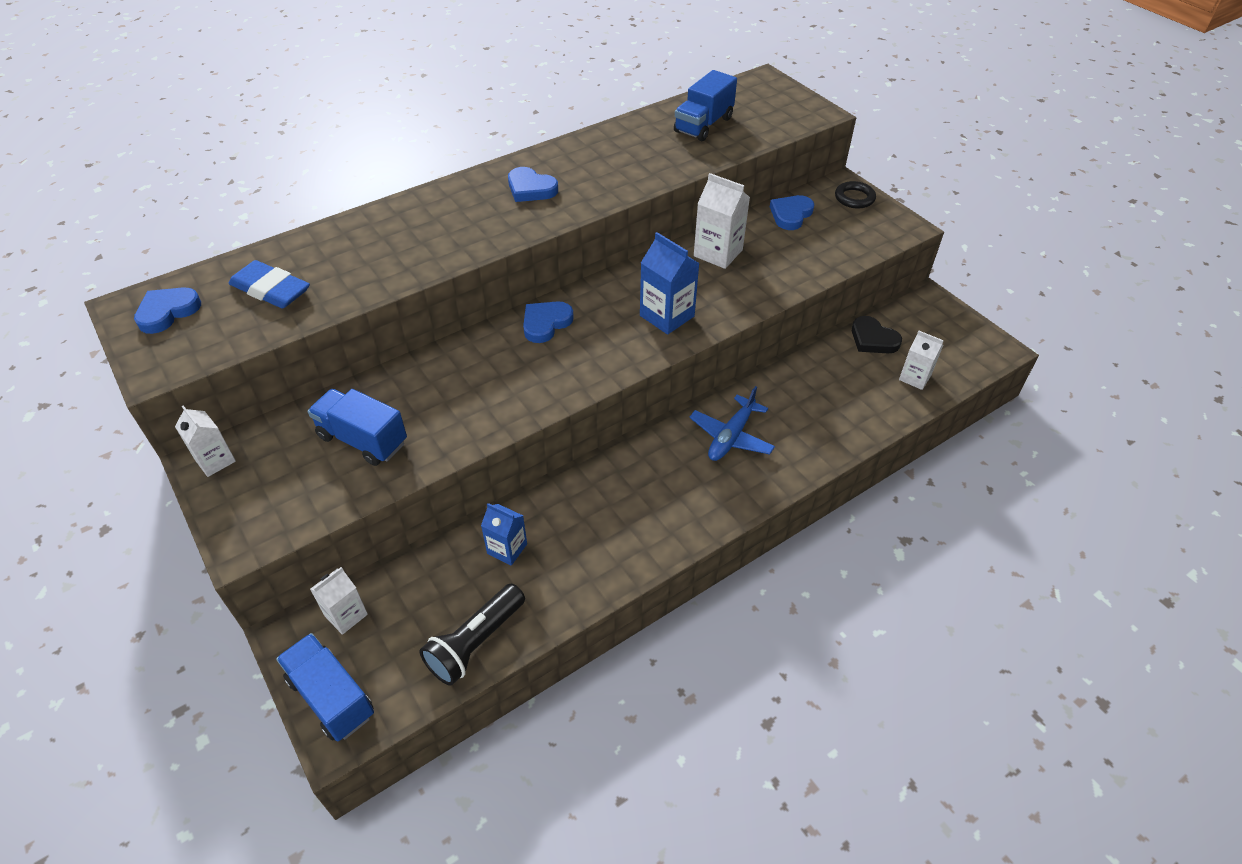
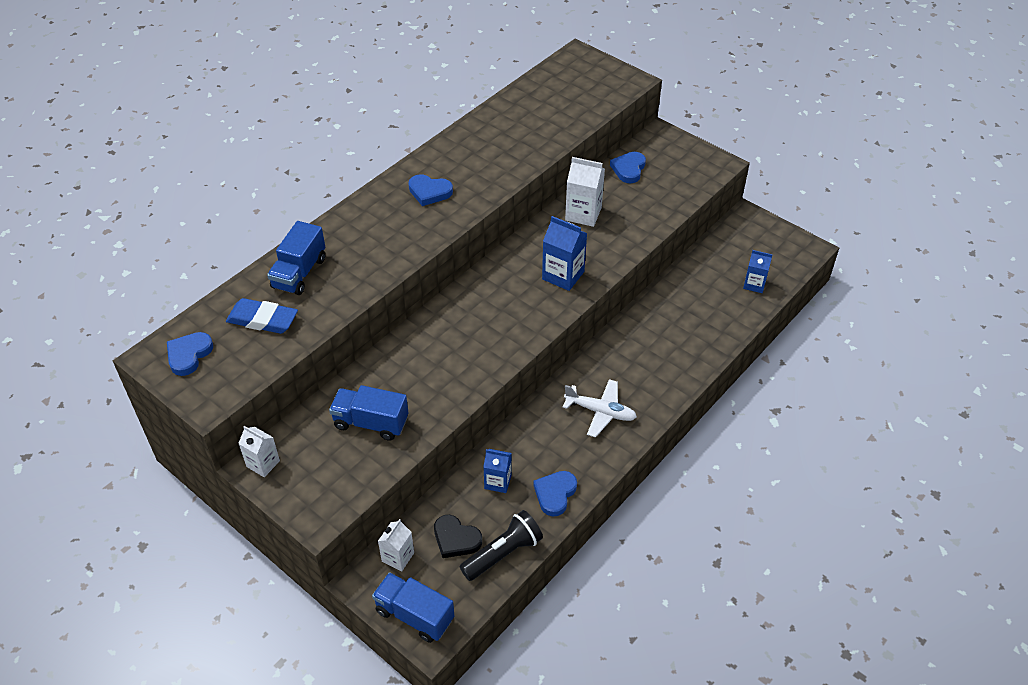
camera: 15 degrees left, 0 degrees up
black flashlight [420,584,525,686] -> black flashlight turned 150 degrees counterclockwise [460,510,543,581]
blue heart [523,301,574,343] -> blue heart moved to [533,471,577,516]
blue truck [674,70,737,141] -> blue truck moved to [267,221,325,295]
blue plane [689,386,775,461] -> none
black ring [835,181,876,209] -> none
black heart [852,316,902,354] -> black heart moved to [434,515,482,558]
white carton [899,331,944,390] -> blue carton [743,250,773,293]
none -> white plane [563,379,637,437]

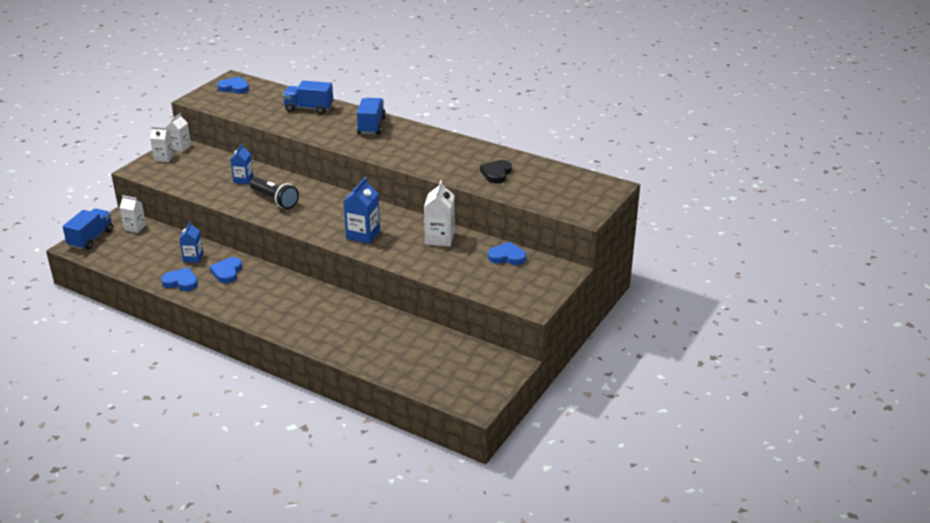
camera: 80 degrees right, 15 degrees down
blue eraser [226,298,298,334] -> none
blue truck [329,385,408,441] -> blue truck moved to [357,98,386,134]
blue heart [408,174,453,206] -> blue heart moved to [210,257,242,283]
black heart [434,515,482,558] -> black heart moved to [480,160,512,184]
black flashlight [460,510,543,581] -> black flashlight moved to [250,177,299,209]
white plane [563,379,637,437] -> none
blue carton [743,250,773,293] -> blue carton moved to [230,144,253,184]
none -> white carton [150,126,174,162]

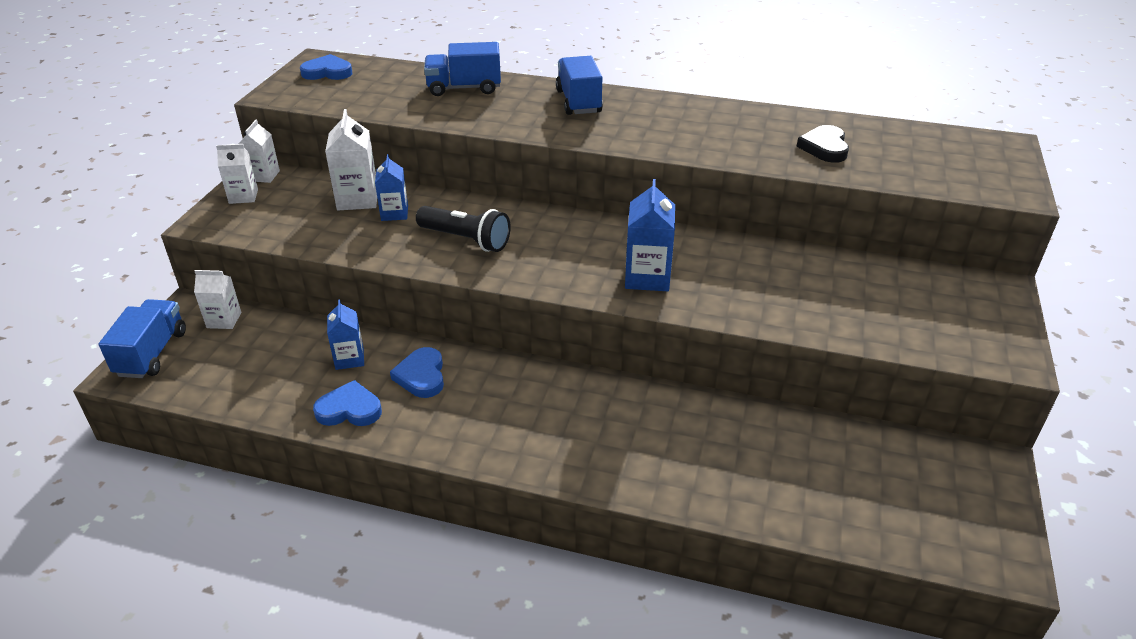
camera: 15 degrees left, 5 degrees up
white carton [424,180,455,246] -> white carton moved to [325,109,377,210]
blue heart [488,242,526,265] -> none

